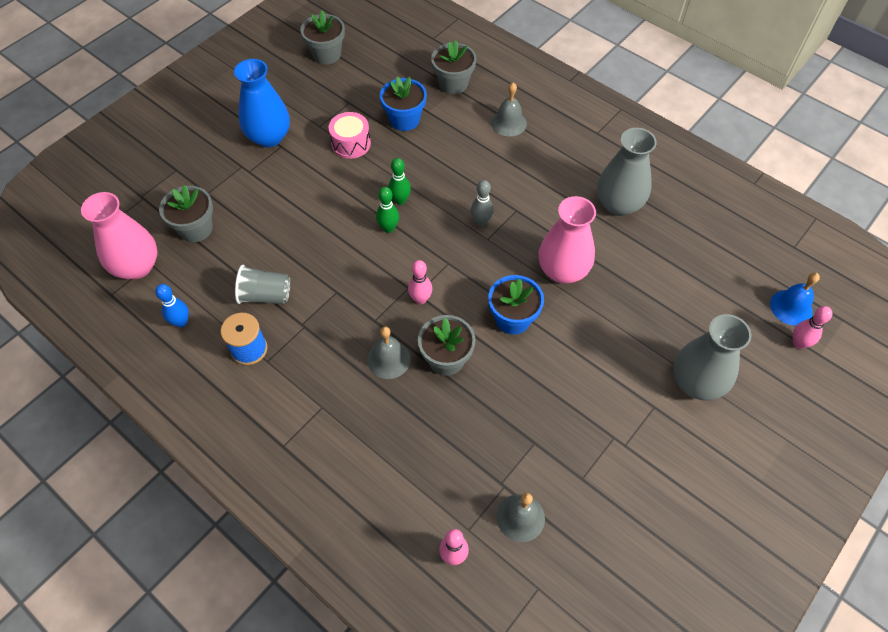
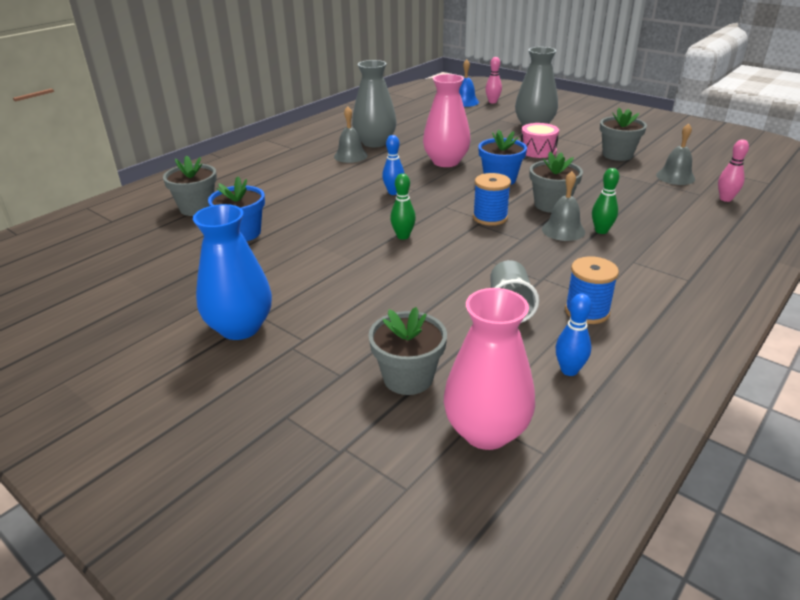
camera: 90 degrees left, 25 degrees down
grey flower pot [300,11,345,64] -> grey flower pot moved to [600,108,647,161]
pink drum [329,112,371,159] -> pink drum moved to [521,123,559,158]
green bowling pin [388,158,411,205] -> green bowling pin moved to [592,168,619,234]
pink bowling pin [408,260,432,304] -> blue spool [473,173,511,226]
grey bowling pin [471,180,494,226] -> blue bowling pin [382,135,404,195]
grey bell [491,82,527,137] -> grey bell moved to [334,106,368,163]

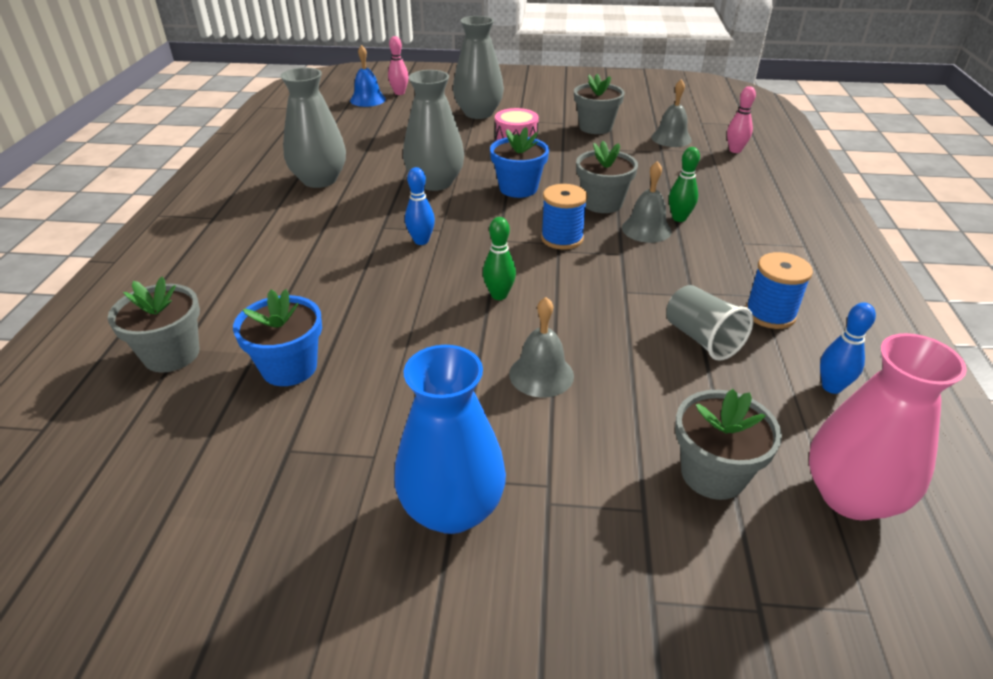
camera: 35 degrees left, 5 degrees up
grey bell [334,106,368,163] -> grey bell moved to [509,297,574,398]
pink vase [423,74,471,167] -> grey vase [403,70,464,191]

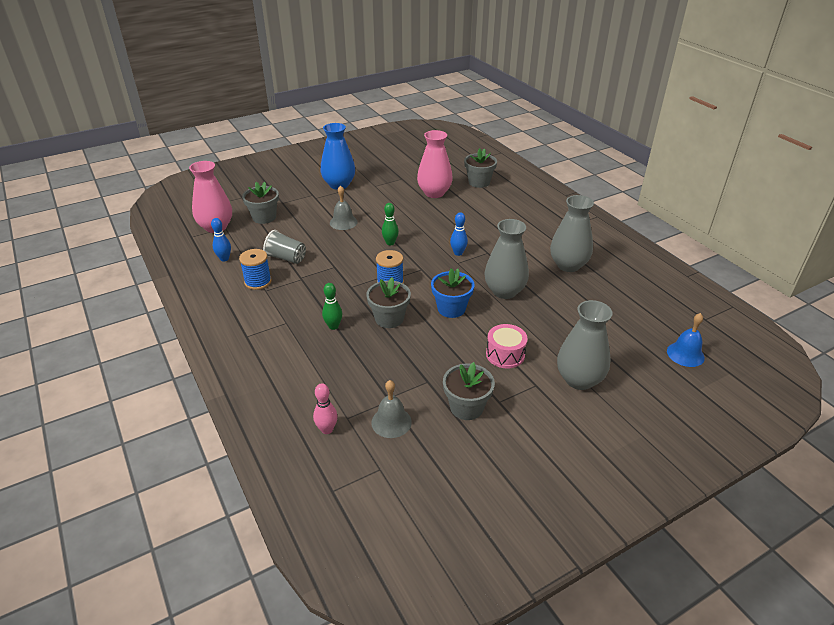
camera: 145 degrees right, 0 degrees up
blue flower pot [233,289,322,386] -> pink vase [417,130,453,198]
pink bowling pin [388,36,409,95] -> none
grey bell [622,161,672,243] -> none

